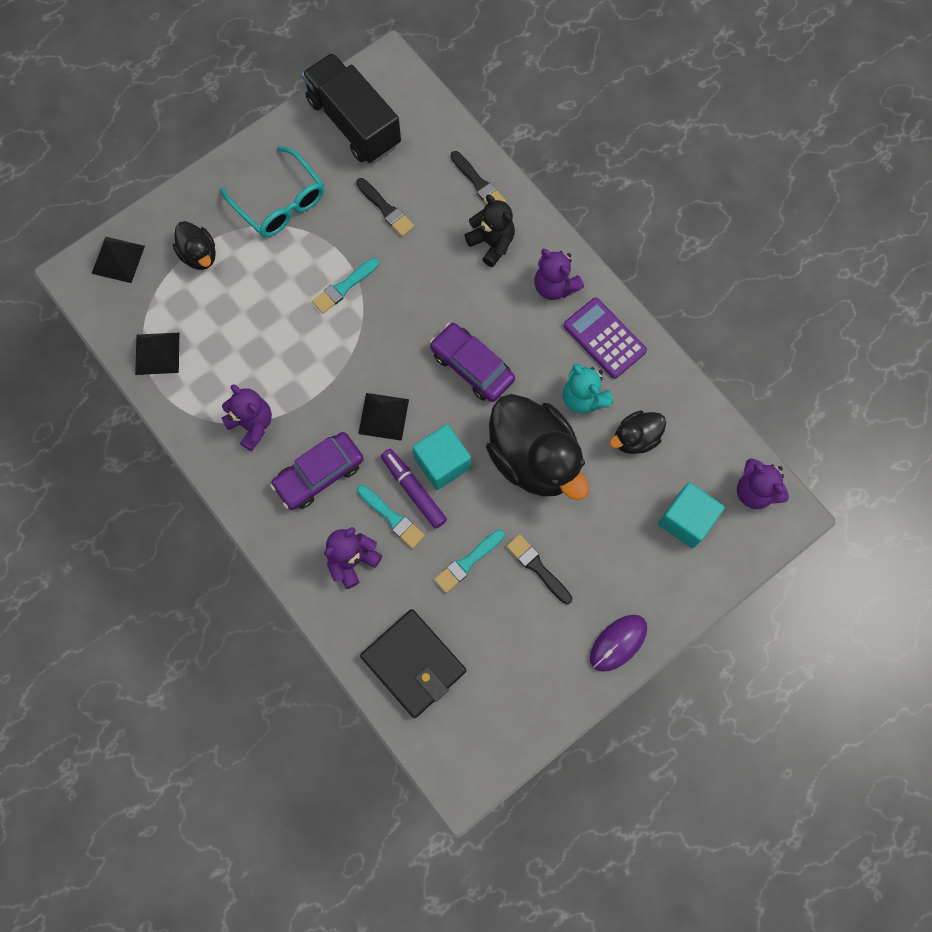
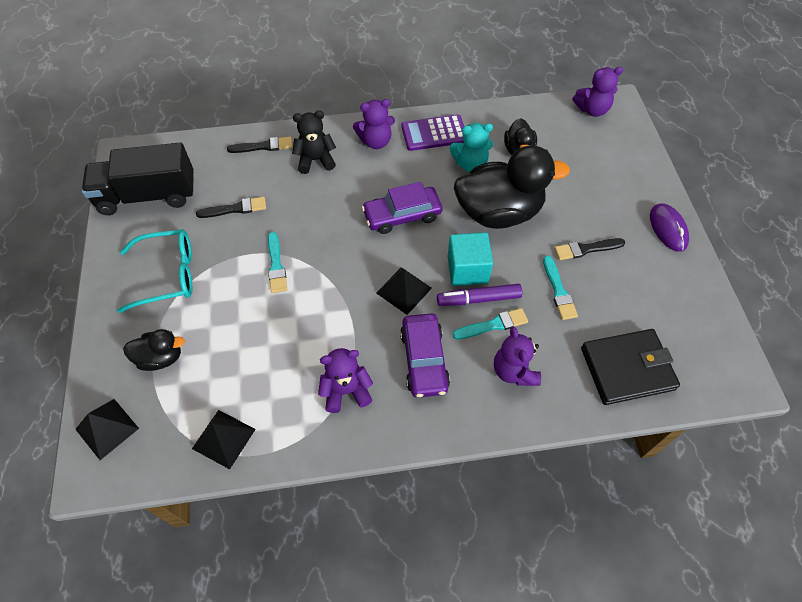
camera: 60 degrees left, 15 degrees down
turquoise cube [658,482,725,548] -> none

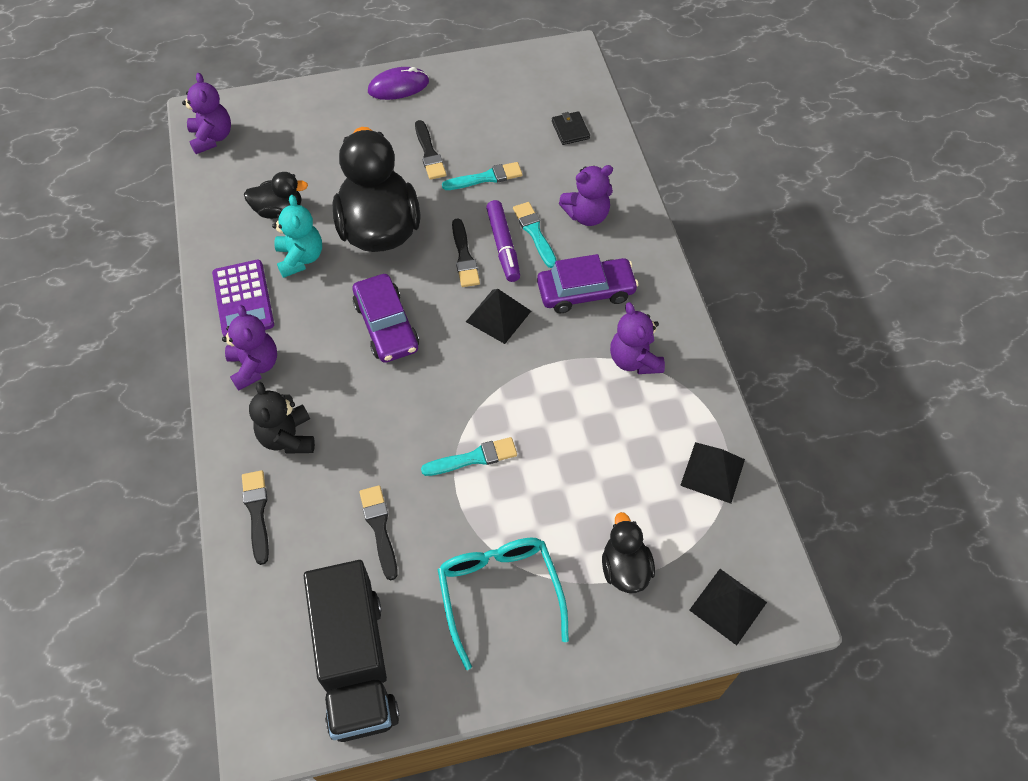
camera: 95 degrees left, 0 degrees up
turquoise cube [448,232,493,286] -> black brush [452,218,480,287]
black wallet [581,329,680,405] -> black wallet [552,111,590,145], size x0.46

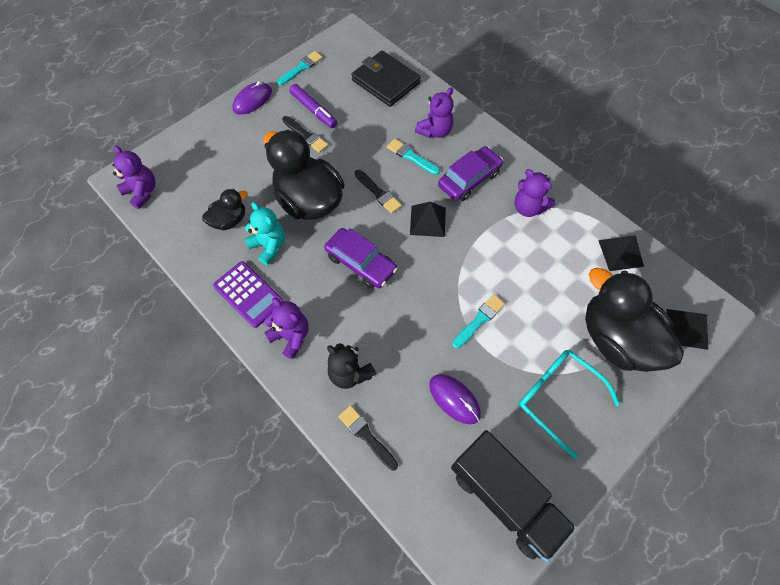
camera: 30 degrees left, 5 degrees up
black brush [359,485,398,580] -> purple mouse [429,374,481,424]
turquoise brush [442,162,523,190] -> turquoise brush moved to [277,51,323,86]
purple marker [486,200,520,282] -> purple marker moved to [289,84,337,128]
black wallet [552,111,590,145] -> black wallet [351,51,421,107], size x2.15
black duck [602,512,655,593] -> black duck [585,268,684,372], size x2.02

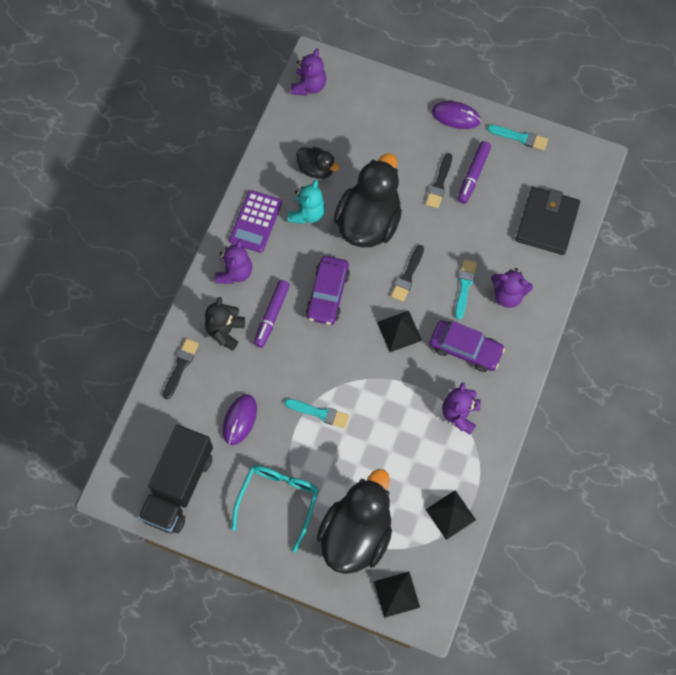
camera: 65 degrees right, 5 degrees up
none -> purple marker [254,280,290,348]

